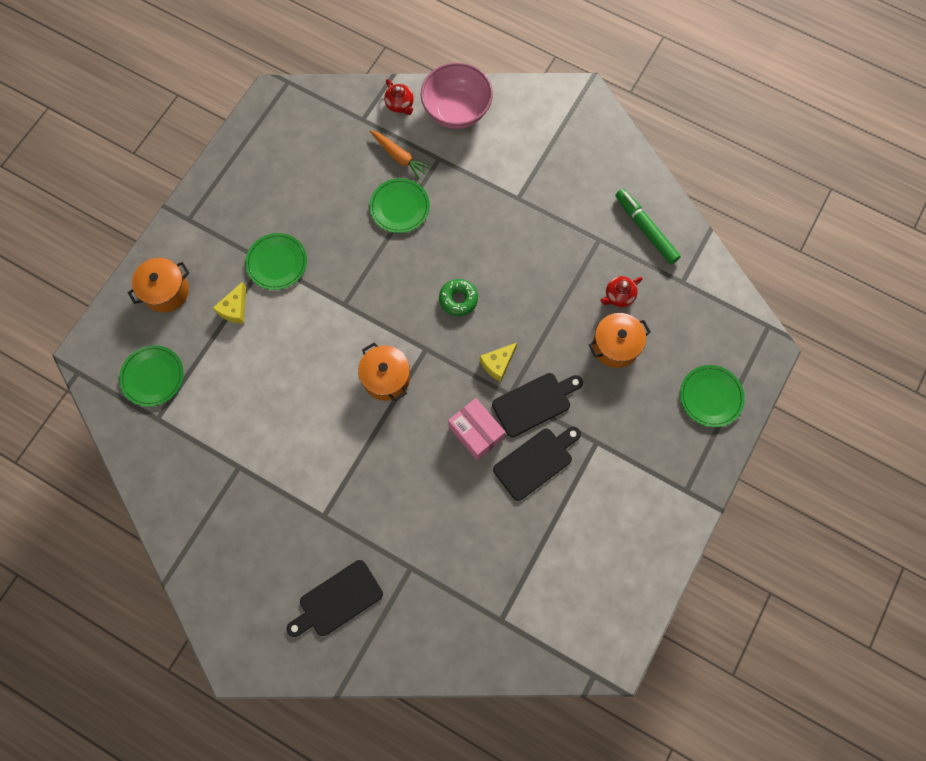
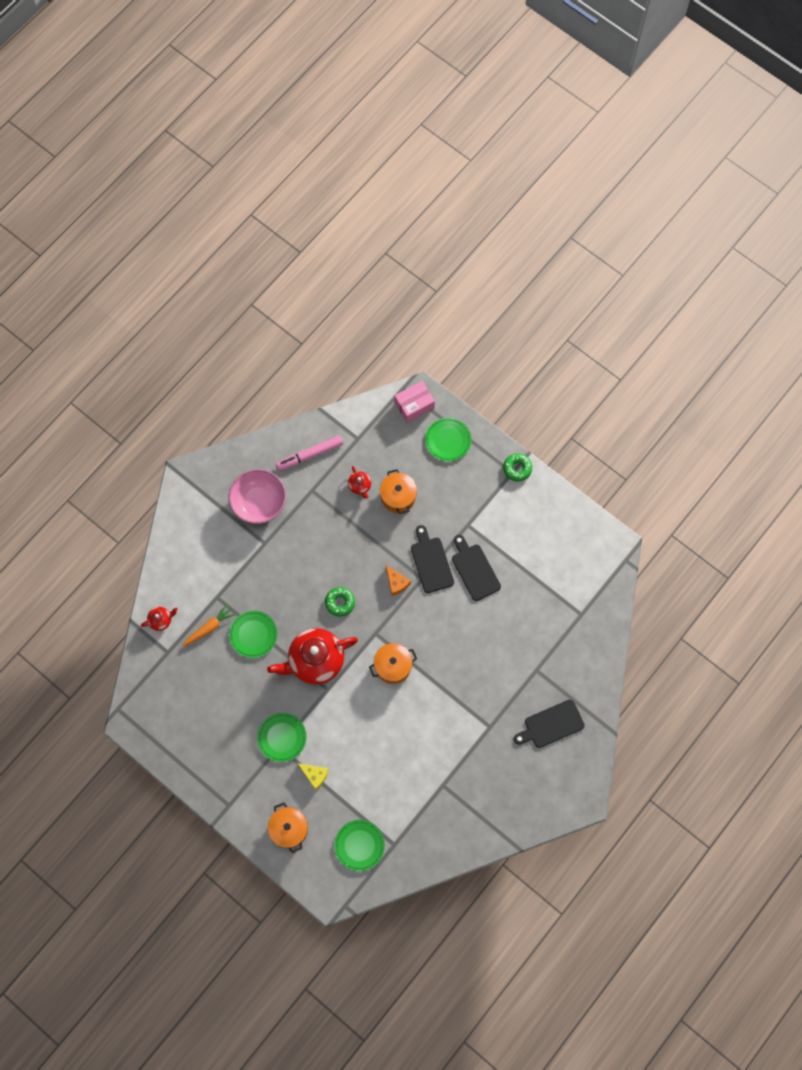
camera: 80 degrees left, 0 degrees up
black cutting board [286,560,383,637] -> black cutting board turned 90 degrees clockwise [514,699,585,748]
pink bowl [421,63,493,129] -> pink bowl moved to [228,469,286,524]
pink box [448,398,505,460] -> pink box moved to [395,381,435,423]
yellow cheese [479,343,517,382] -> orange cheese [386,565,411,596]
green marker [615,189,681,264] -> pink marker [276,435,343,471]
none -> red teapot [267,628,358,685]
none -> green donut [503,453,532,482]

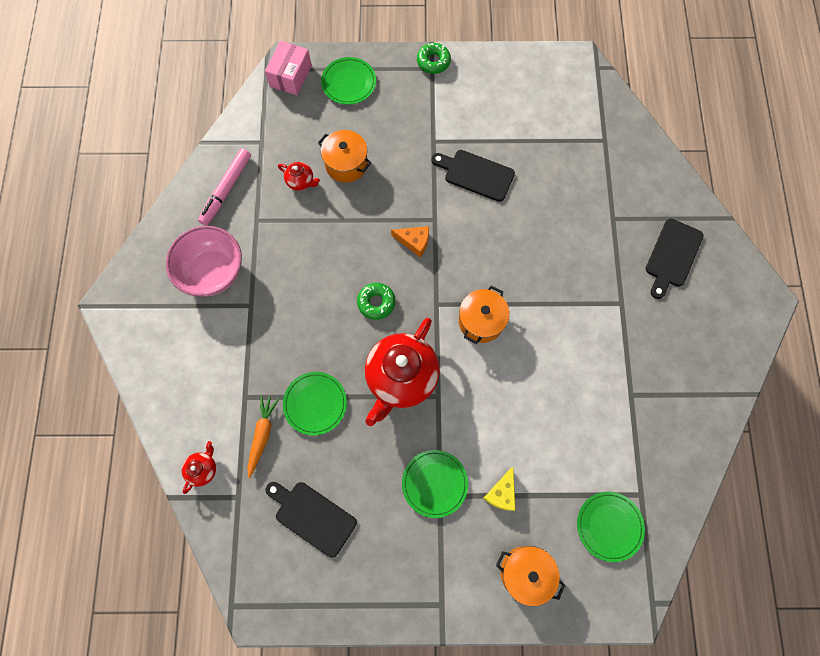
camera: 40 degrees left, 0 degrees up
yellow cheese [297,763,329,790] -> yellow cheese turned 120 degrees clockwise [483,467,516,511]
black cutting board [411,525,454,593] -> black cutting board moved to [266,482,357,558]

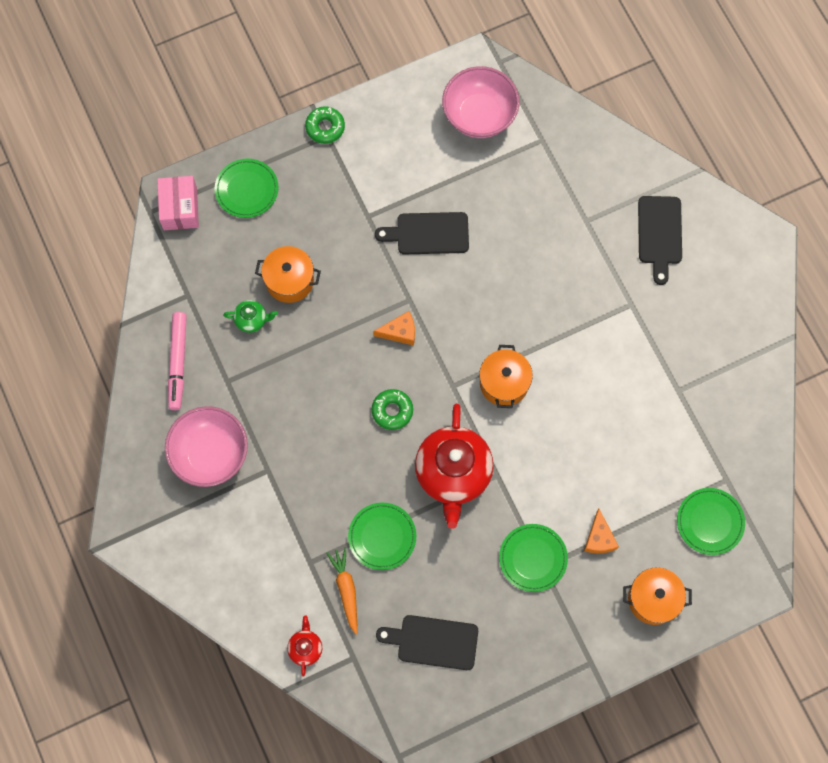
camera: 25 degrees left, 0 degrees up
red teapot [278,162,320,191] -> green teapot [223,300,278,333]
yellow cheese [483,467,516,511] -> orange cheese [584,509,619,553]
none -> pink bowl [442,66,520,138]

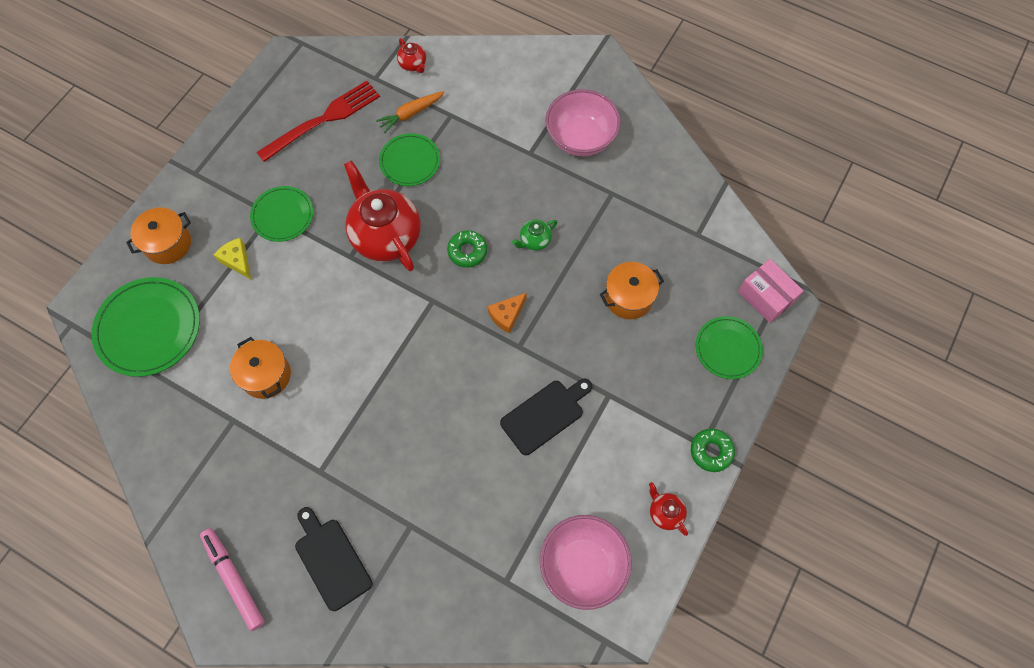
camera: 145 degrees right, 5 degrees down
pink marker [168,312,187,410] -> pink marker moved to [200,528,265,631]
green teapot [223,300,278,333] -> green teapot moved to [512,220,557,251]
orange carrot [326,548,357,635] -> orange carrot turned 105 degrees clockwise [376,91,445,133]
black cutting board [376,615,478,670] -> red fork [256,81,380,162]
orange pot [479,345,533,408] -> orange pot moved to [230,337,291,399]
orange cheese [584,509,619,553] -> yellow cheese [214,238,251,279]
green plate [677,488,745,555] -> green plate [91,277,200,377], size x1.60
none -> red teapot [649,482,688,536]

